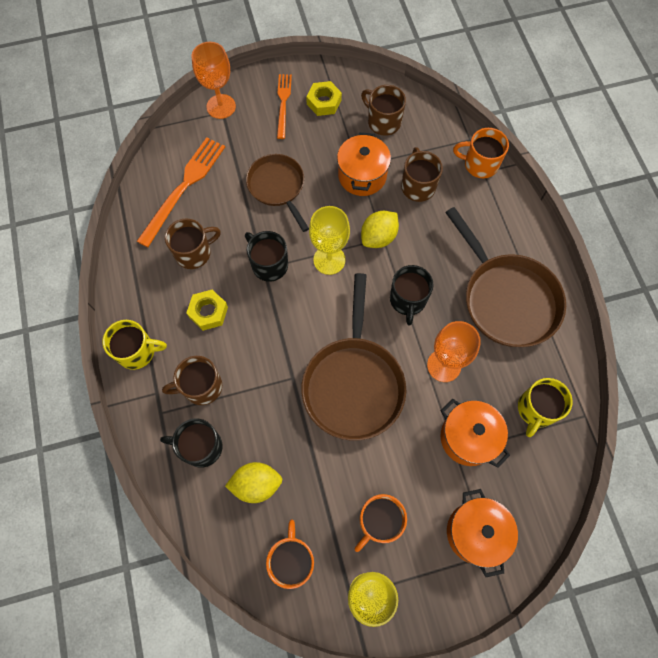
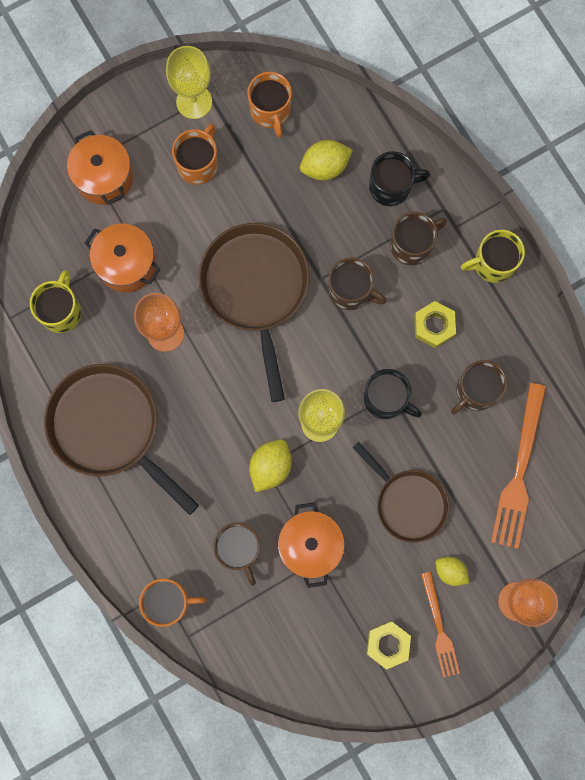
camera: 165 degrees right, 10 degrees up
brown mug [361,85,406,136] -> brown mug moved to [329,257,387,310]
black mug [390,265,434,325] -> none
none -> yellow lemon [435,557,469,586]

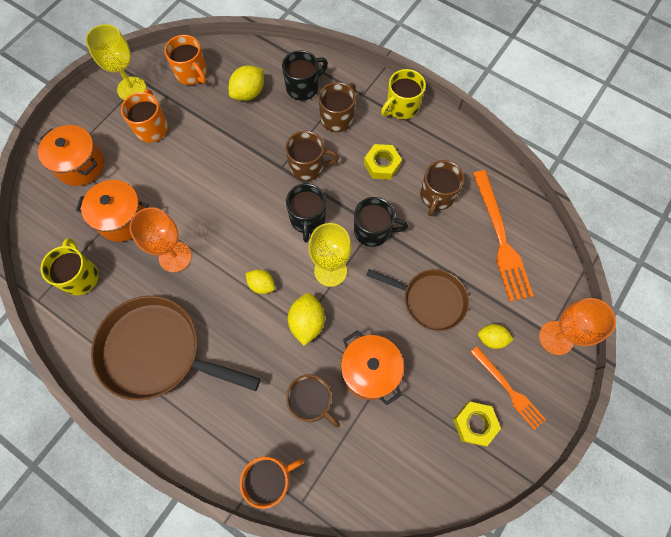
camera: 25 degrees left, 10 degrees down
brown pan [198,223,310,402] -> none
none -> yellow lemon [245,269,275,294]
none -> black mug [286,183,326,242]

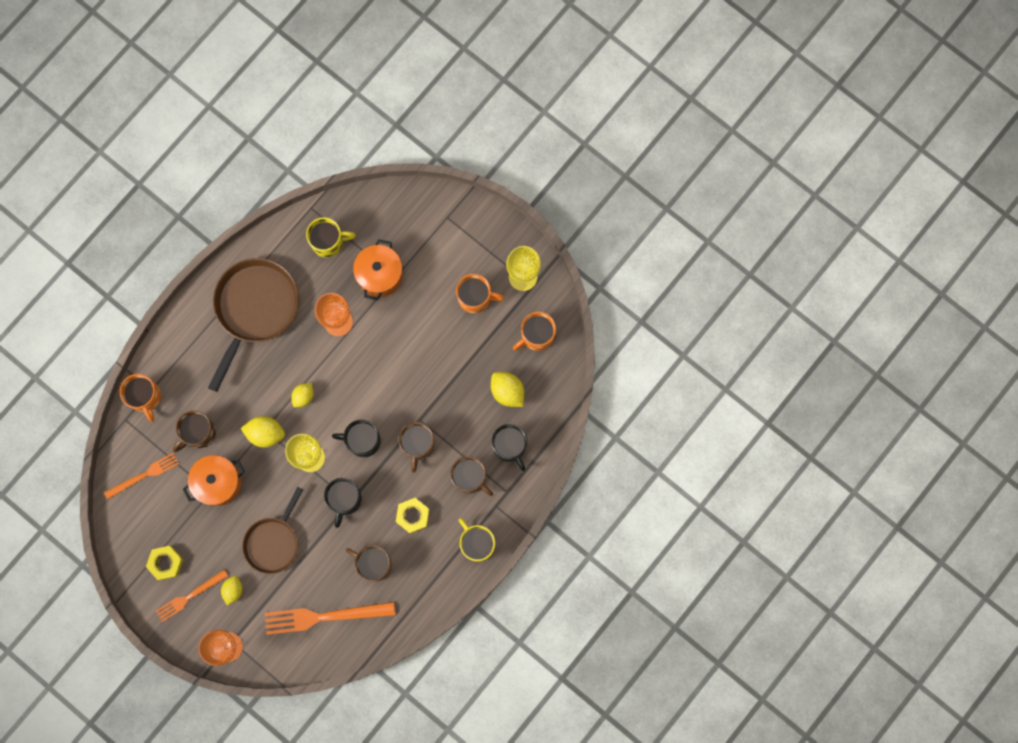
camera: 95 degrees right, 10 degrees up
orange pot [38,125,104,186] -> none
none -> orange fork [104,453,179,499]

